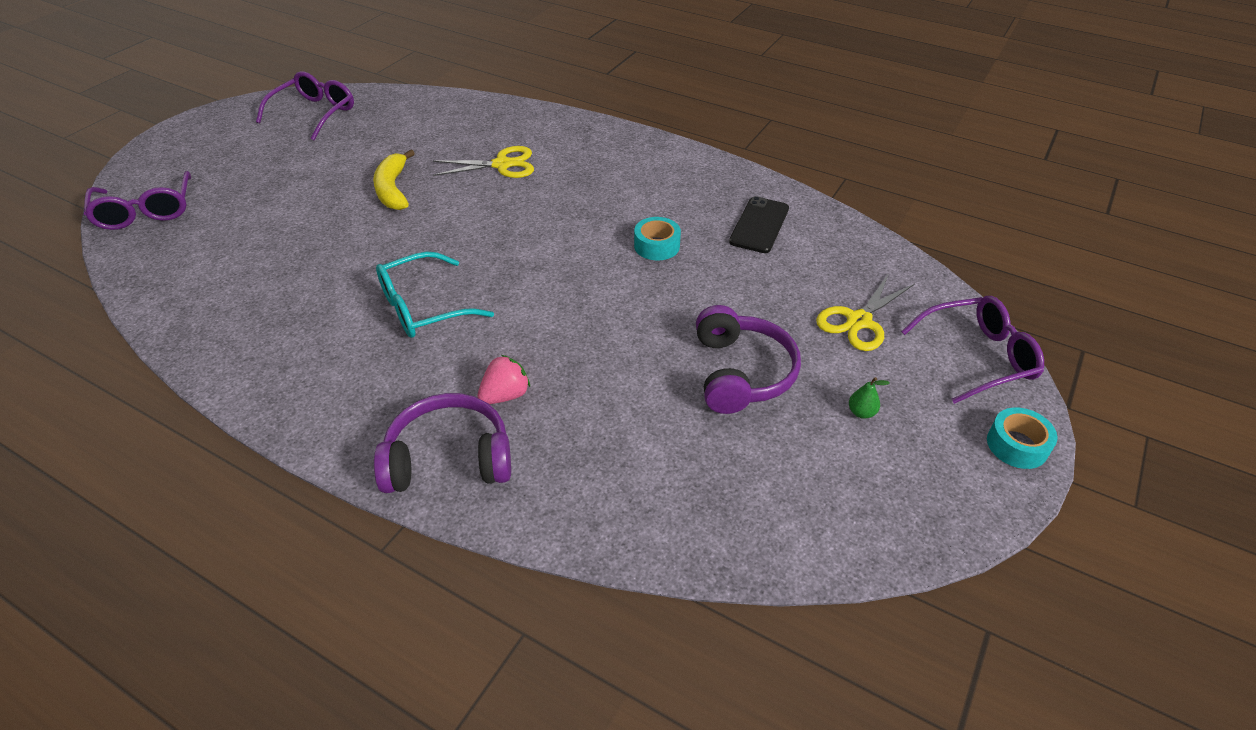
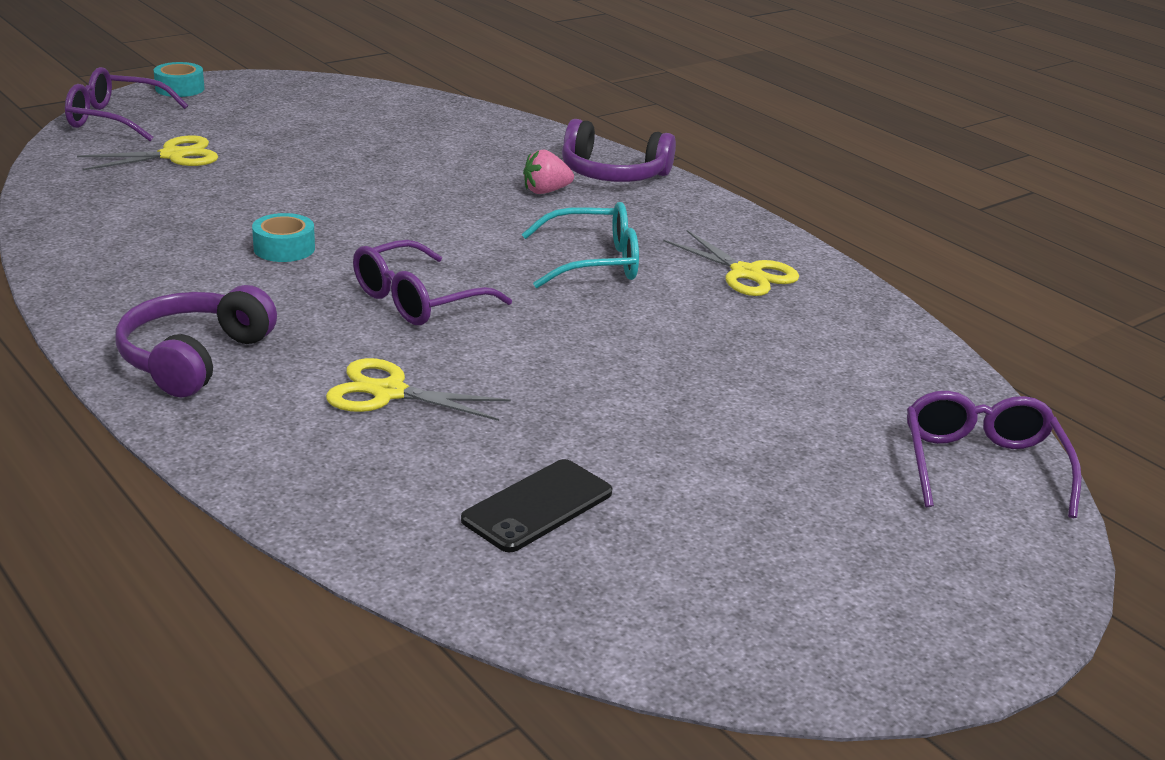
camera: 160 degrees left, 15 degrees down
purple glasses [256,71,354,140] -> purple glasses moved to [353,240,512,325]
yellow banana [373,150,415,210] -> none
purple headphones [696,305,801,414] -> purple headphones moved to [115,285,277,397]
black phone [729,196,789,253] -> black phone moved to [461,459,613,552]
green pear [849,377,889,419] -> none
none -> yellow scissors [663,230,799,296]

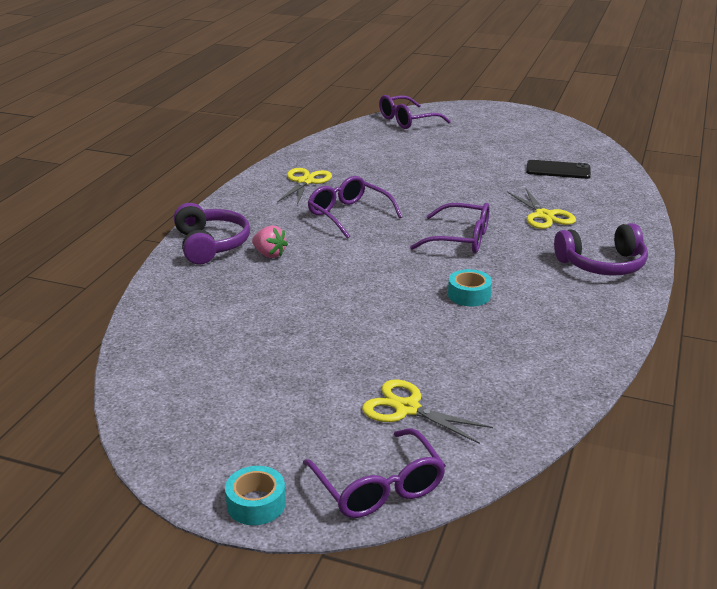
camera: 120 degrees left, 0 degrees up
turquoise glasses [522,202,639,288] -> purple glasses [308,176,402,239]

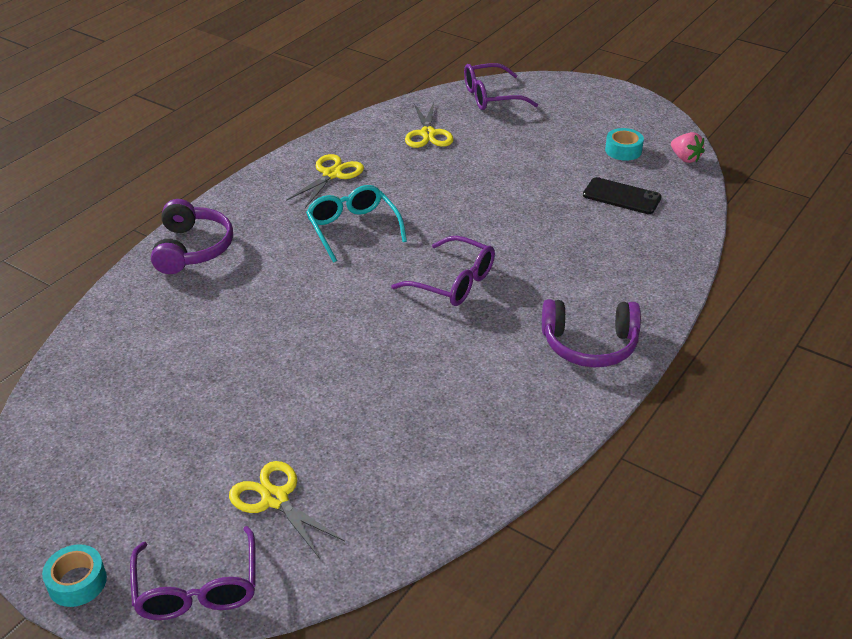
camera: 15 degrees right, 10 degrees up
pink strawberry [252,225,288,258] -> pink strawberry moved to [671,132,705,163]
purple glasses [308,176,402,239] -> turquoise glasses [306,185,407,263]
turquoise tape [448,269,492,306] -> turquoise tape moved to [605,128,644,161]
yellow scissors [507,188,576,229] -> yellow scissors moved to [405,102,454,148]

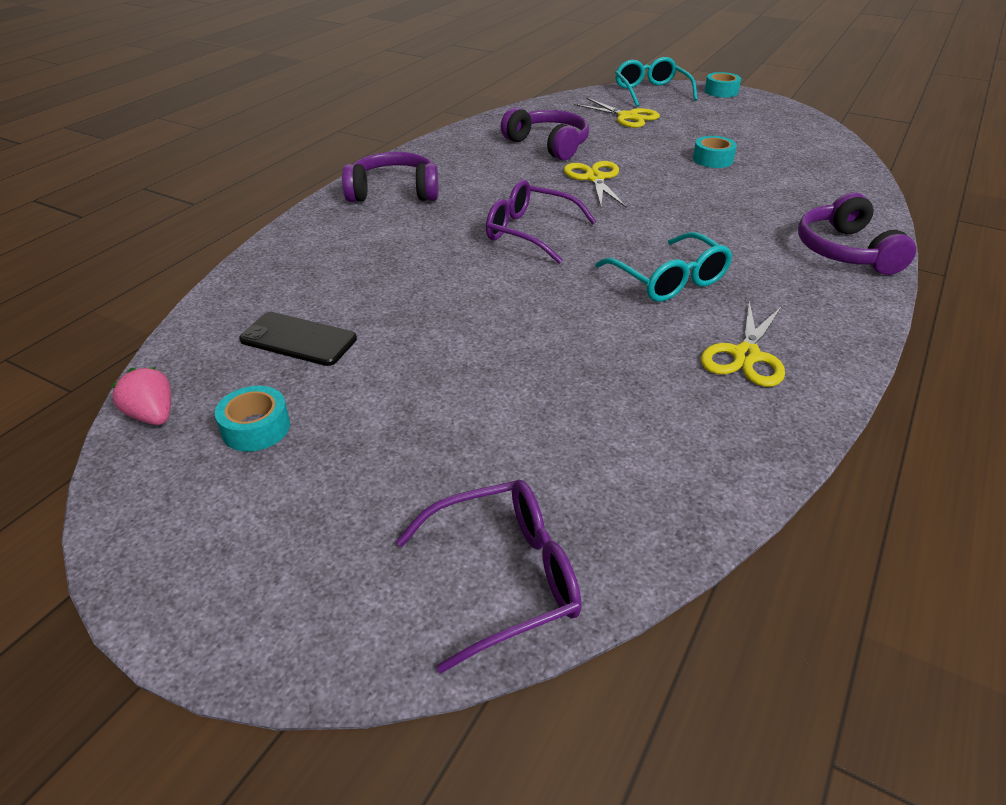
camera: 175 degrees right, 0 degrees up
purple glasses [130,526,256,620] -> turquoise glasses [615,57,697,107]
yellow scissors [405,102,454,148] -> yellow scissors moved to [564,161,627,208]
none -> purple headphones [501,107,589,160]
none -> turquoise tape [693,136,737,168]

